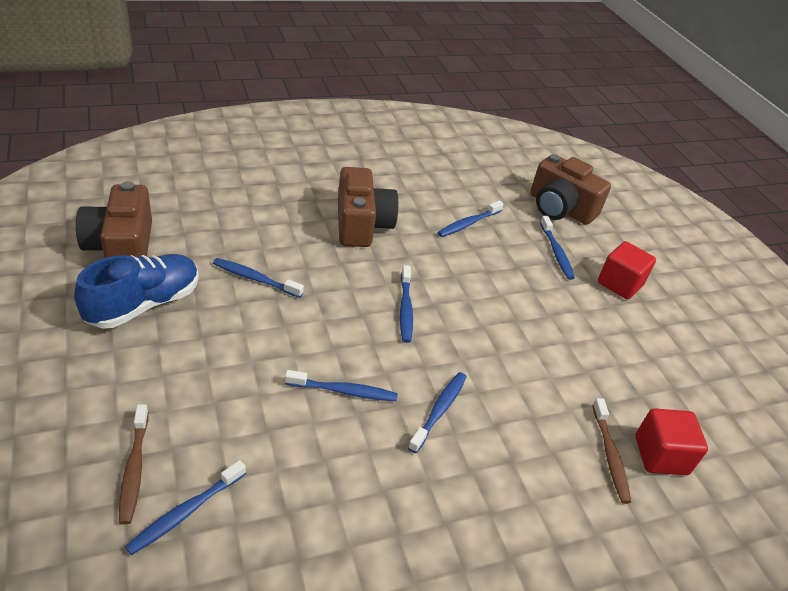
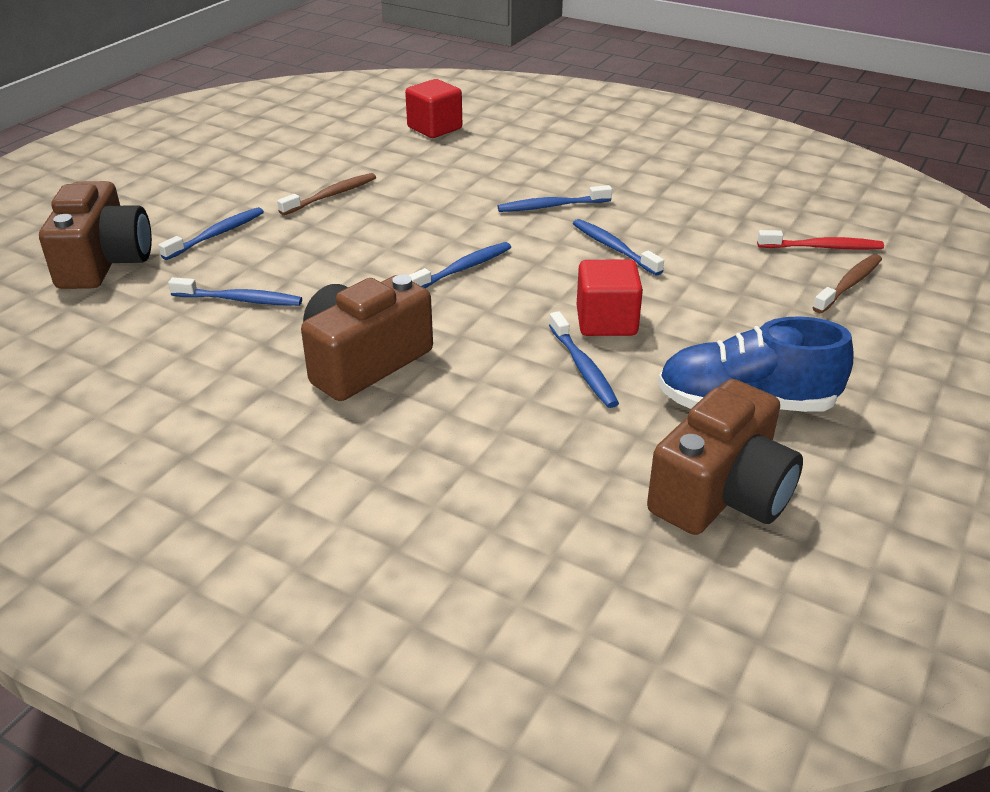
camera: 125 degrees left, 5 degrees down
blue toothbrush [125,460,246,555] -> red toothbrush [757,230,884,250]
brown toothbrush [592,398,631,504] -> brown toothbrush moved to [277,173,376,215]
red cube [598,241,656,300] -> red cube moved to [577,259,643,336]

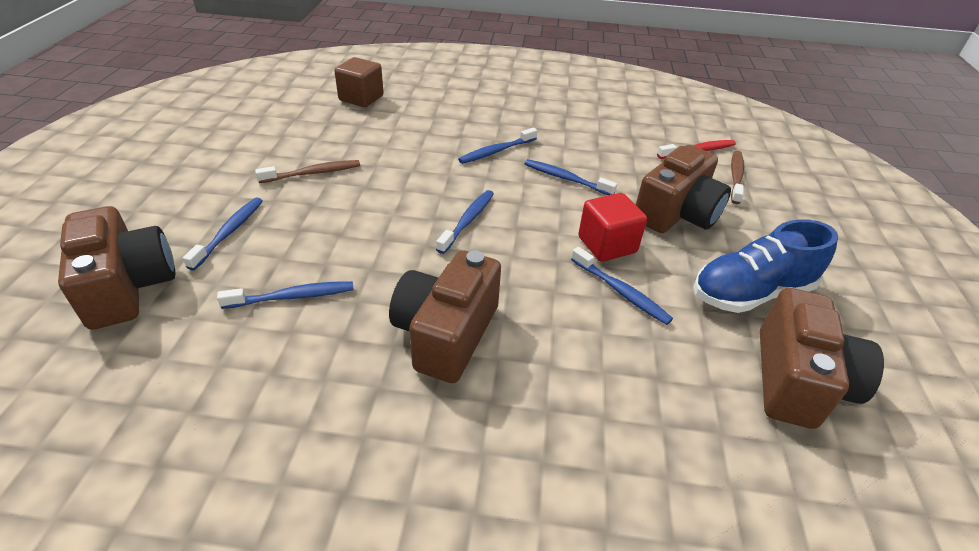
camera: 25 degrees left, 5 degrees up
brown toothbrush [277,173,376,215] -> brown toothbrush turned 45 degrees clockwise [255,160,360,183]
red cube [405,79,462,138] -> brown cube [334,57,384,107]
none -> brown camera [636,145,731,233]

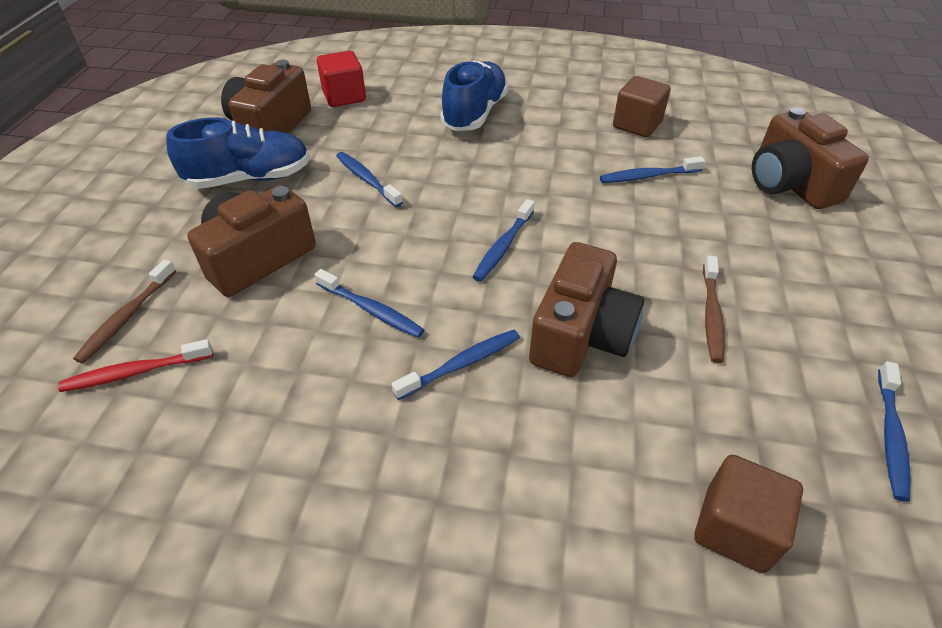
camera: 175 degrees left, 5 degrees up
blue toothbrush [183,198,263,270] -> blue toothbrush moved to [878,361,911,502]
brown toothbrush [255,160,360,183] -> brown toothbrush turned 60 degrees counterclockwise [703,256,725,363]
brown camera [389,250,501,383] -> brown camera moved to [529,242,644,377]
red cube [578,193,647,262] -> red cube moved to [317,51,366,107]
none -> blue shoe [440,61,508,131]
none -> brown cube [613,76,671,137]

